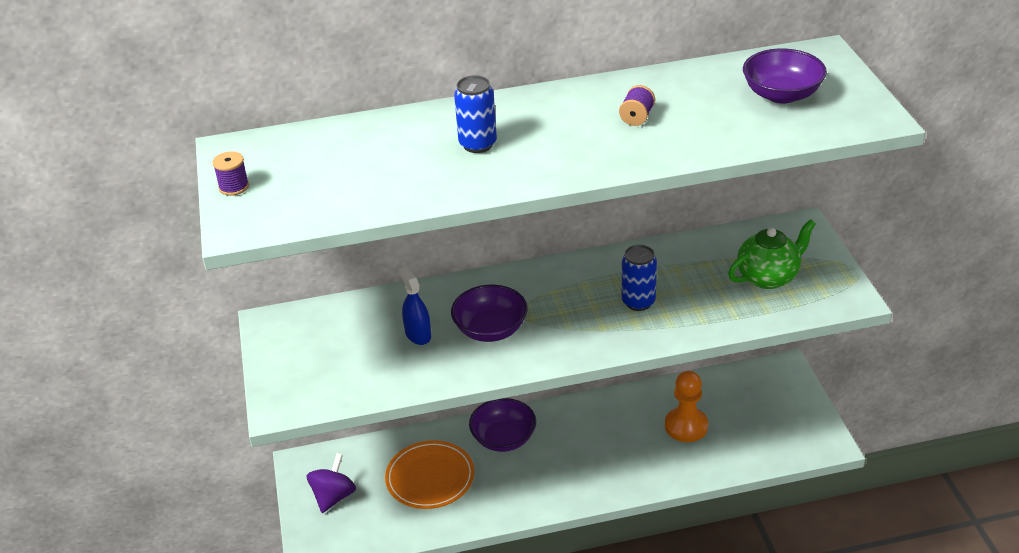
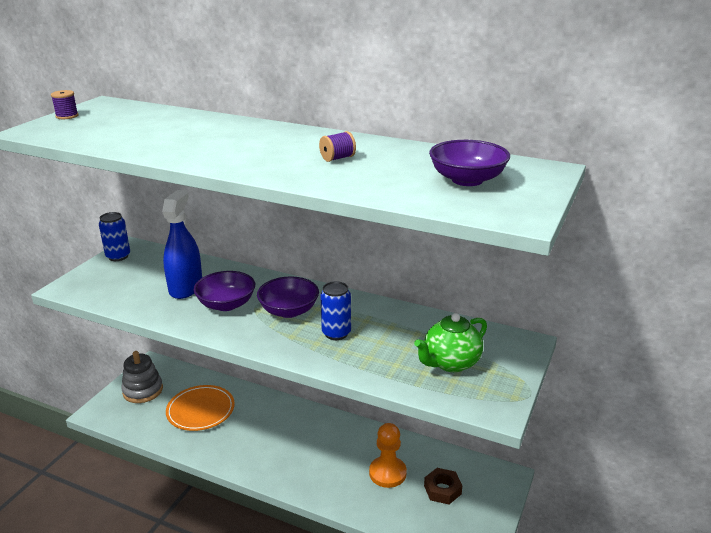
camera: 35 degrees right, 10 degrees down
purple spinning top [307,454,356,513] -> grey stacking toy [121,351,163,403]
blue spray bottle [399,267,431,345] -> blue spray bottle [162,190,202,299], size x1.70
blue can [454,75,497,153] -> blue can moved to [99,212,130,261]
purple bowl [469,398,536,452] -> purple bowl moved to [257,276,319,318]
green teapot [728,219,816,289] -> green teapot turned 135 degrees clockwise [414,313,487,372]
none -> brown nut [424,468,462,504]

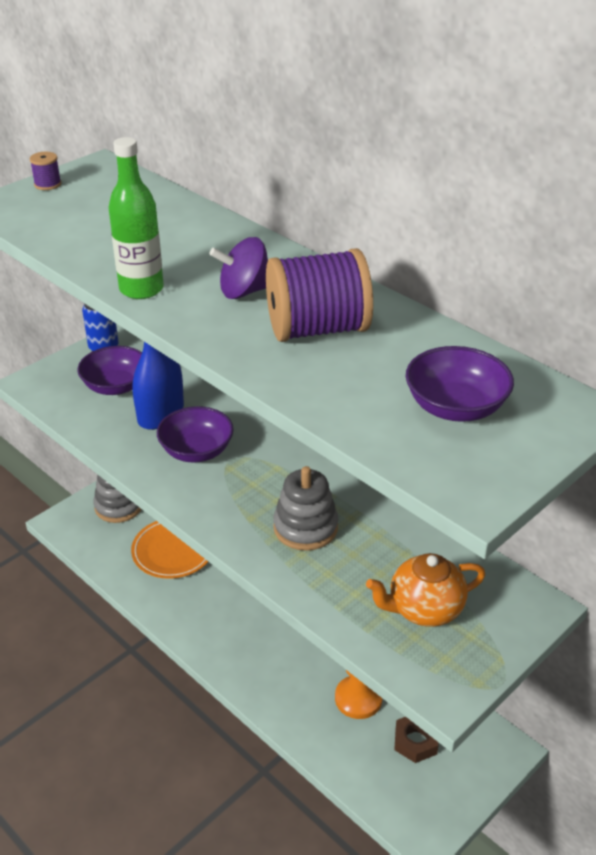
camera: 20 degrees right, 10 degrees up
purple bowl [257,276,319,318] -> purple bowl moved to [77,346,142,395]
purple spool [319,131,356,162] -> purple spool [266,248,373,342], size x2.44
blue can [320,281,351,340] -> grey stacking toy [273,466,338,551]
green teapot [414,313,487,372] -> orange teapot [366,553,485,627]
none -> green bottle [109,137,164,299]
none -> purple spinning top [209,237,268,299]

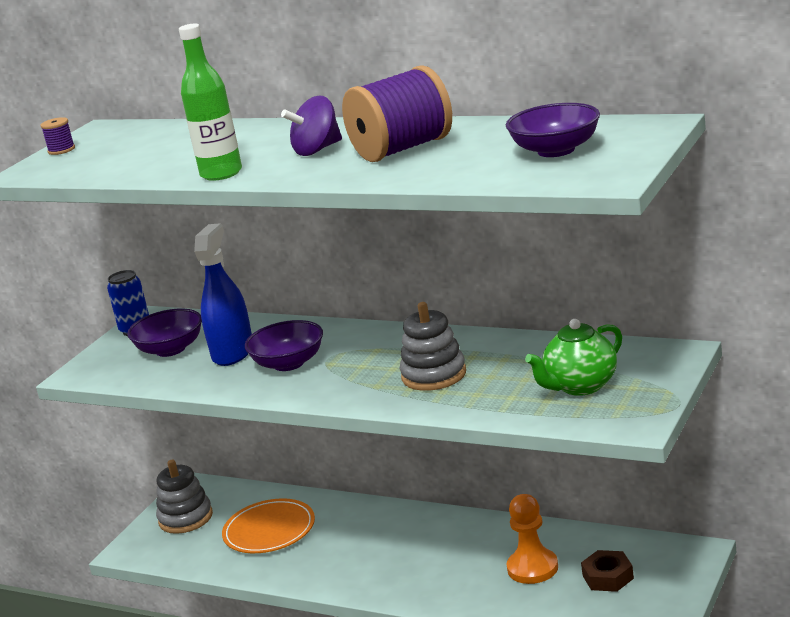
camera: 15 degrees left, 15 degrees down
orange teapot [366,553,485,627] -> green teapot [525,319,622,396]

